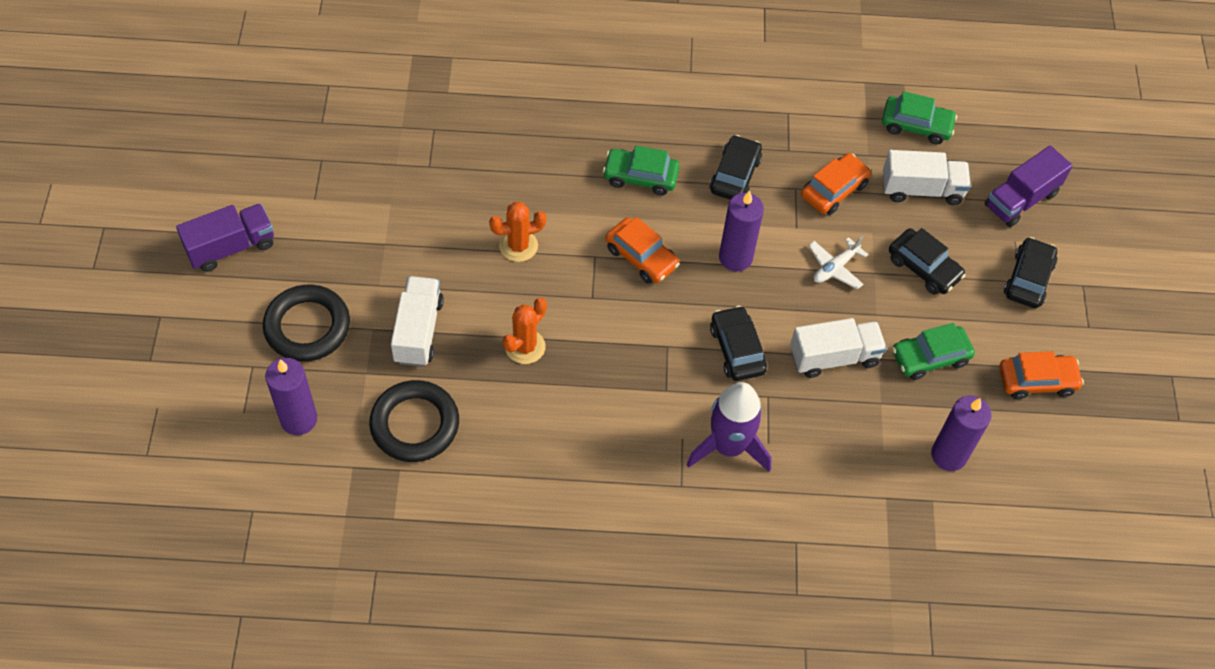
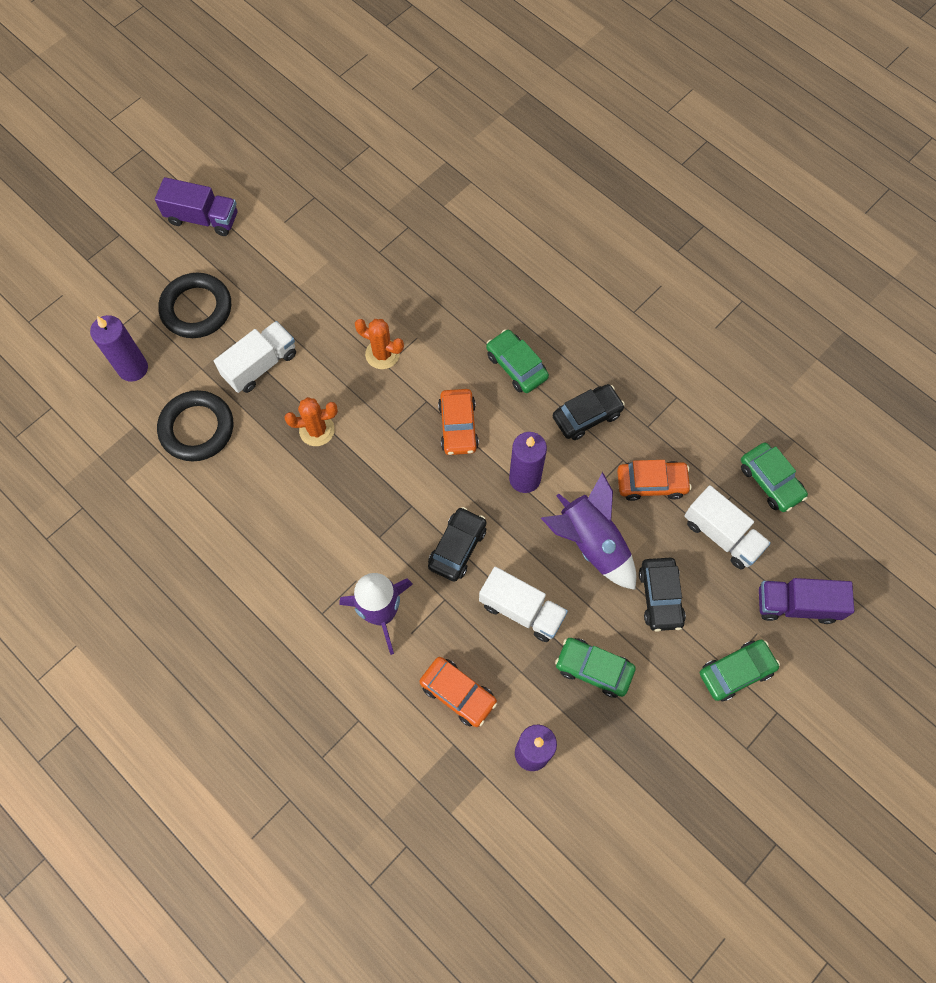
camera: 45 degrees right, 10 degrees up
white plane [808,236,868,289] -> purple rocket [541,472,636,590]
orange car [999,351,1084,399] -> orange car moved to [420,657,497,727]
black car [1004,237,1058,308] -> green car [700,640,780,701]

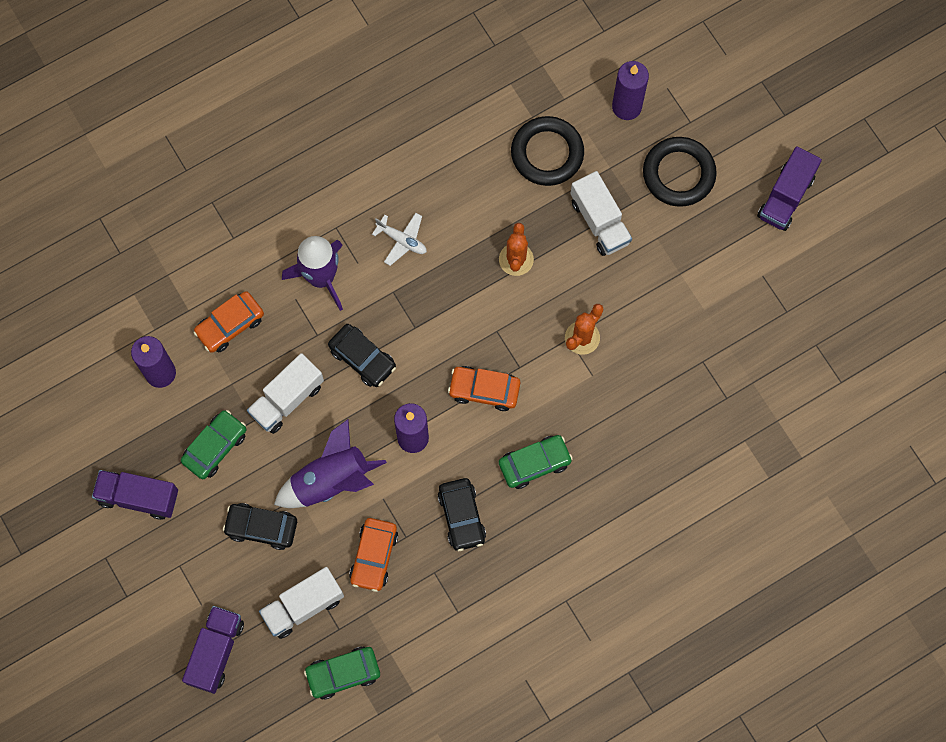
camera: 105 degrees right, 5 degrees up
green car [700,640,780,701] -> none
none -> purple truck [92,470,178,520]
none -> white plane [372,213,427,266]

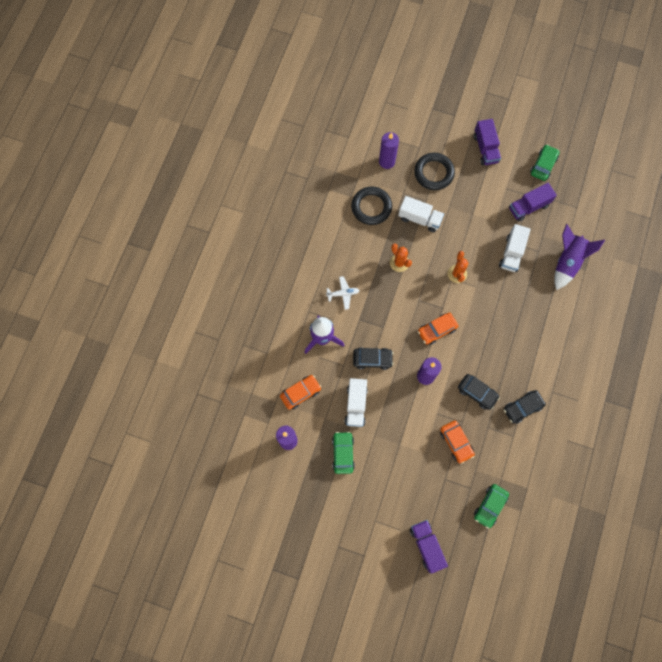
camera: 40 degrees left, 0 degrees up
purple truck [92,470,178,520] -> purple truck moved to [509,183,557,222]
orange car [193,291,264,353] -> orange car turned 135 degrees counterclockwise [280,375,321,410]
black car [223,503,297,550] -> black car moved to [504,390,546,424]
white truck [259,567,344,639] -> white truck moved to [499,224,531,272]
purple rocket [274,419,387,508] -> purple rocket moved to [554,224,605,290]
green car [499,435,573,489] -> green car moved to [530,144,560,181]

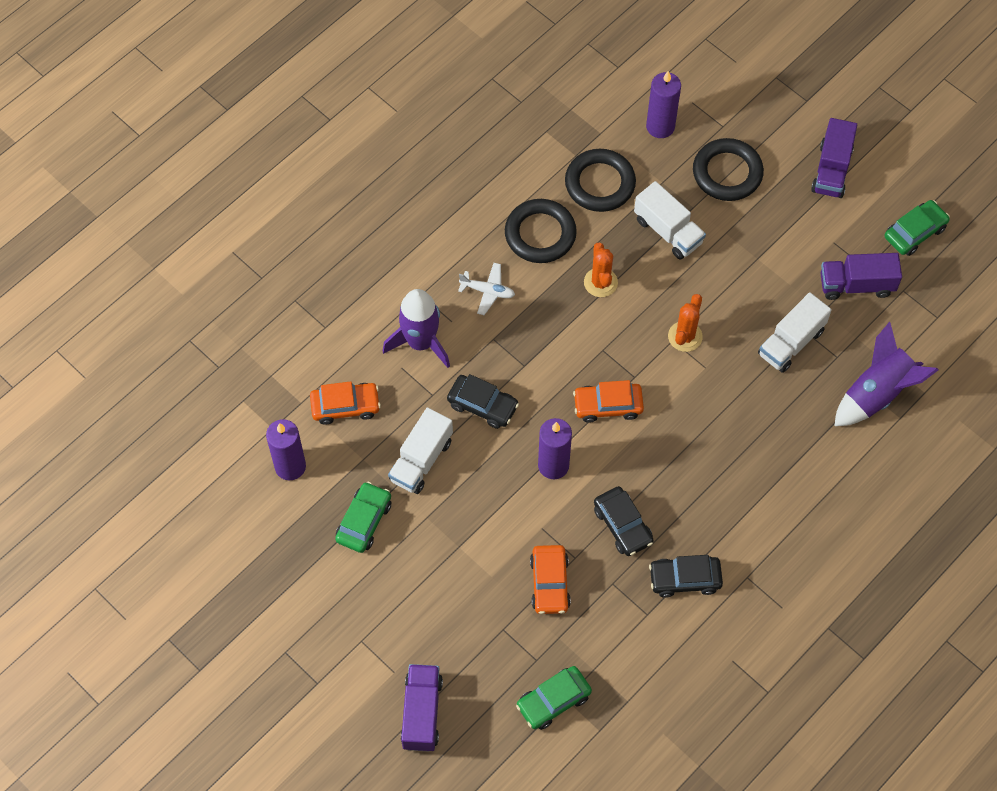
camera: 25 degrees right, 10 degrees down
none -> black ring [505,199,577,263]

